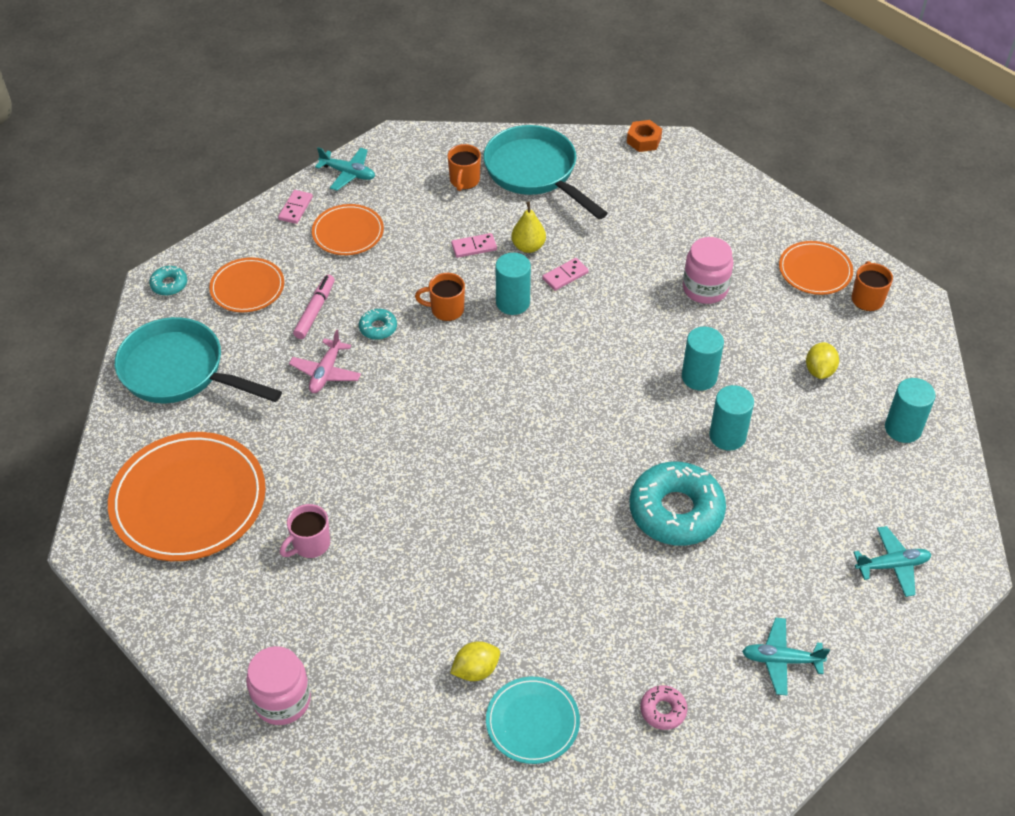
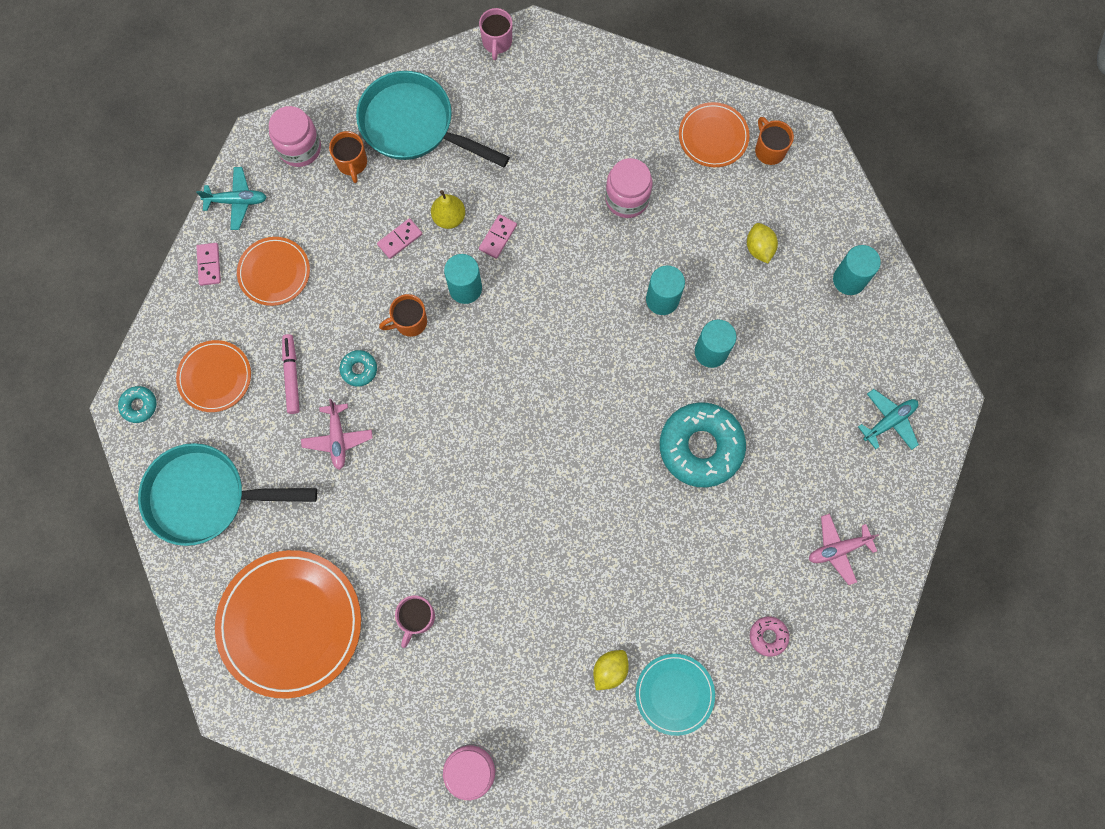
camera: 25 degrees left, 25 degrees up
orange nut [627,120,662,152] -> pink mug [479,8,512,60]
turquoise plane [742,618,830,695] -> pink plane [809,513,879,585]
none -> pink jar [269,106,321,167]

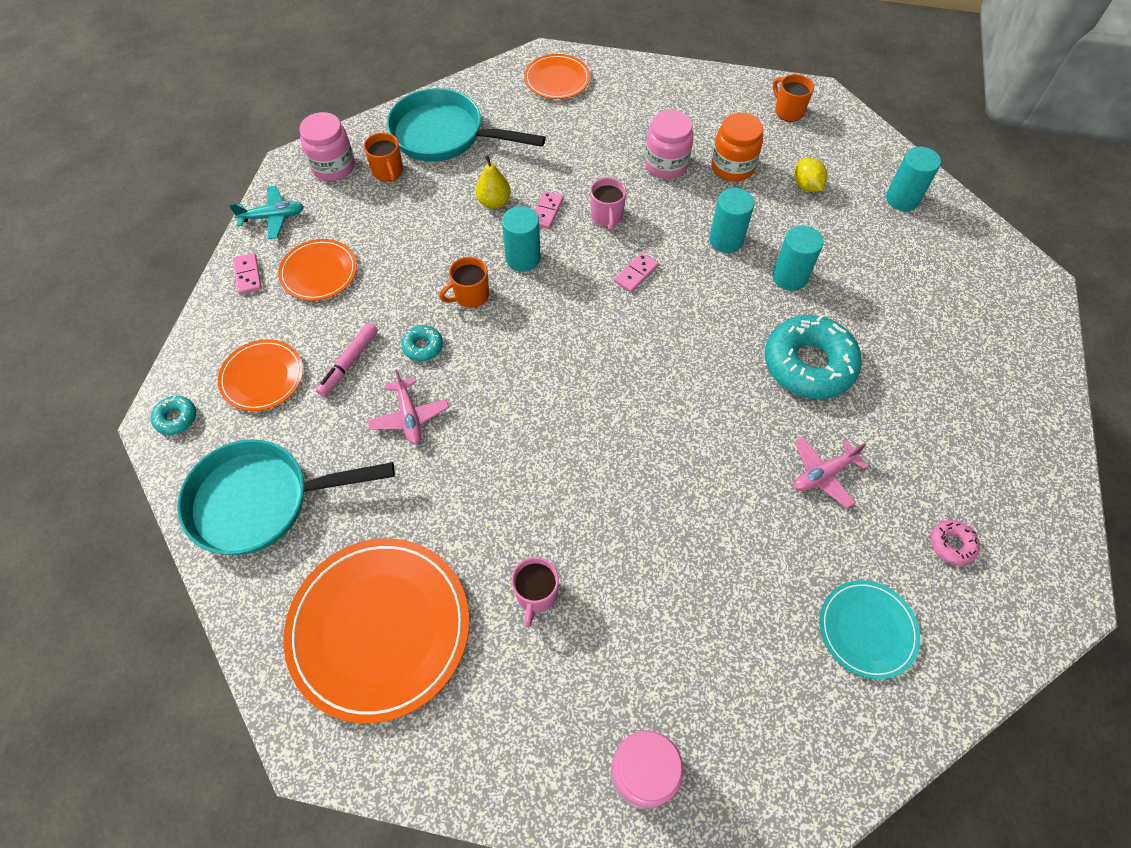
camera: 10 degrees left, 15 degrees down
pink marker [282,334,300,414] -> pink marker turned 135 degrees counterclockwise [316,323,378,397]
pink domino [377,218,422,259] -> pink domino moved to [614,252,659,293]
pink mug [479,8,512,60] -> pink mug moved to [590,178,627,231]
yellow lemon [593,650,629,690] -> none
orange plate [679,102,750,167] -> orange plate moved to [524,54,590,99]
pink plane [809,513,879,585] -> pink plane moved to [794,436,868,508]
turquoise plane [858,389,919,450] -> none
none -> orange jar [711,113,763,181]

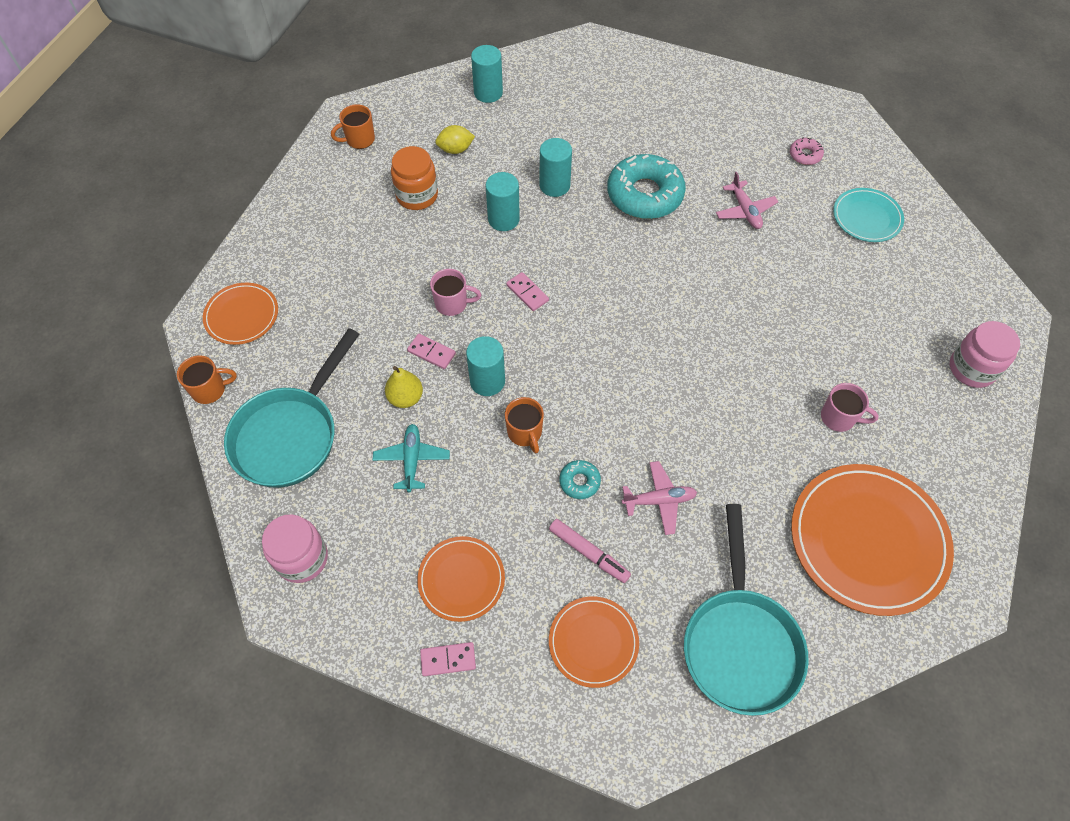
camera: 80 degrees left, 0 degrees up
turquoise donut [151,396,196,435] -> none
turquoise plane [229,186,304,239] -> turquoise plane moved to [373,424,450,493]
orange mug [364,133,403,183] -> orange mug moved to [177,355,237,404]
pink jar [645,110,694,179] -> none

